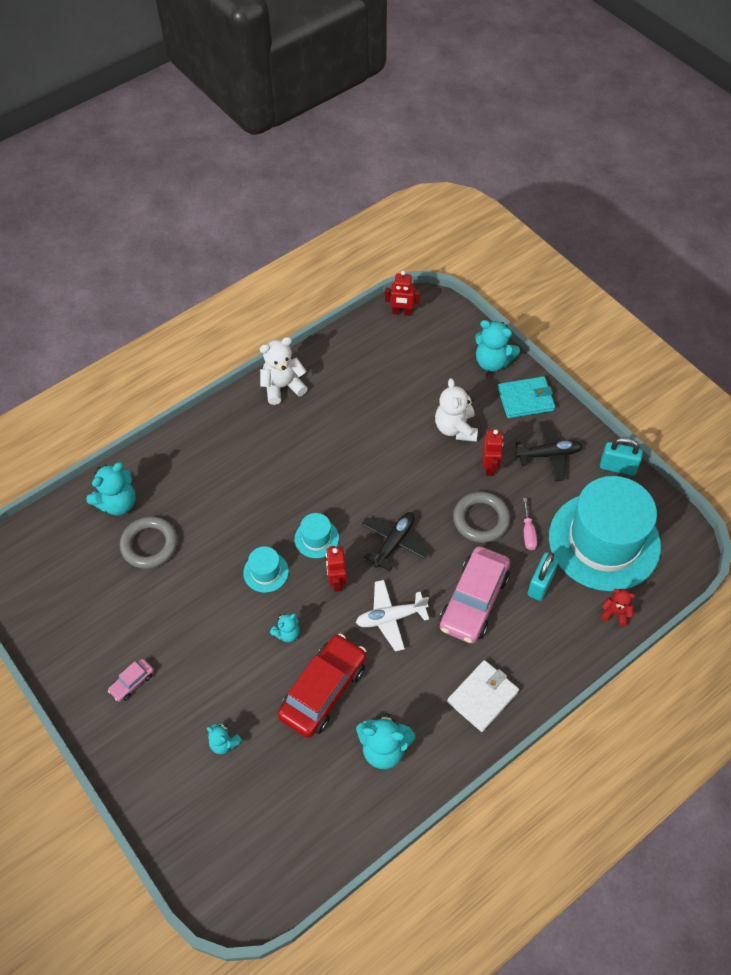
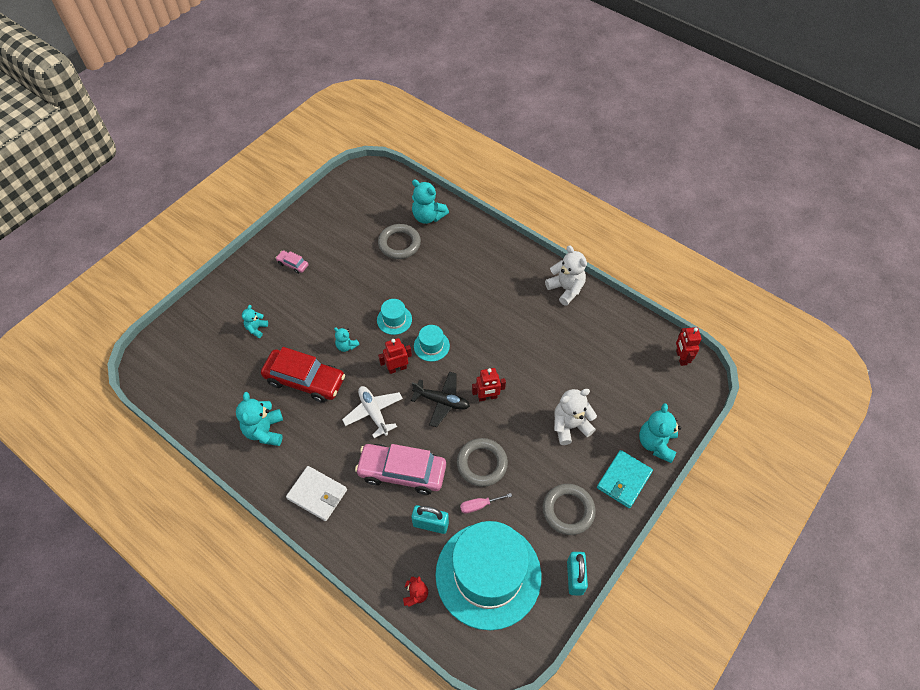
camera: 75 degrees right, 0 degrees up
red robot [483,430,503,476] -> red robot moved to [472,368,506,401]
turquoise wallet [498,376,555,418] -> turquoise wallet turned 60 degrees clockwise [597,450,653,508]
black plane [515,421,582,481] -> grey ring [543,484,596,535]

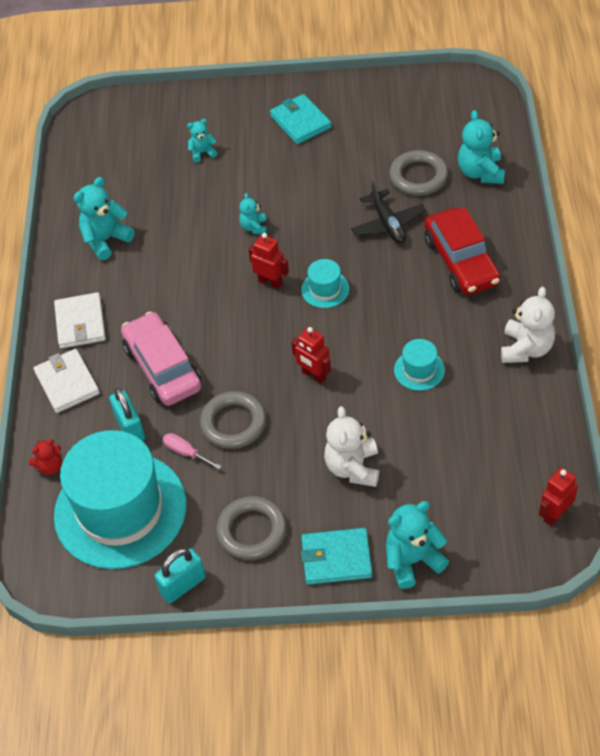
camera: 55 degrees right, 5 degrees down
red car [261,347,345,403] -> red car moved to [424,207,501,295]
pink car [276,250,308,274] -> turquoise wallet [270,94,332,144]
white plane [342,386,403,438] -> none
turquoise hat [377,299,412,335] -> turquoise hat moved to [394,339,445,391]
black plane [411,372,470,427] -> black plane moved to [351,180,426,243]
white teddy bear [554,389,597,445] -> white teddy bear turned 120 degrees counterclockwise [324,406,379,487]
none -> white wallet [34,349,100,413]

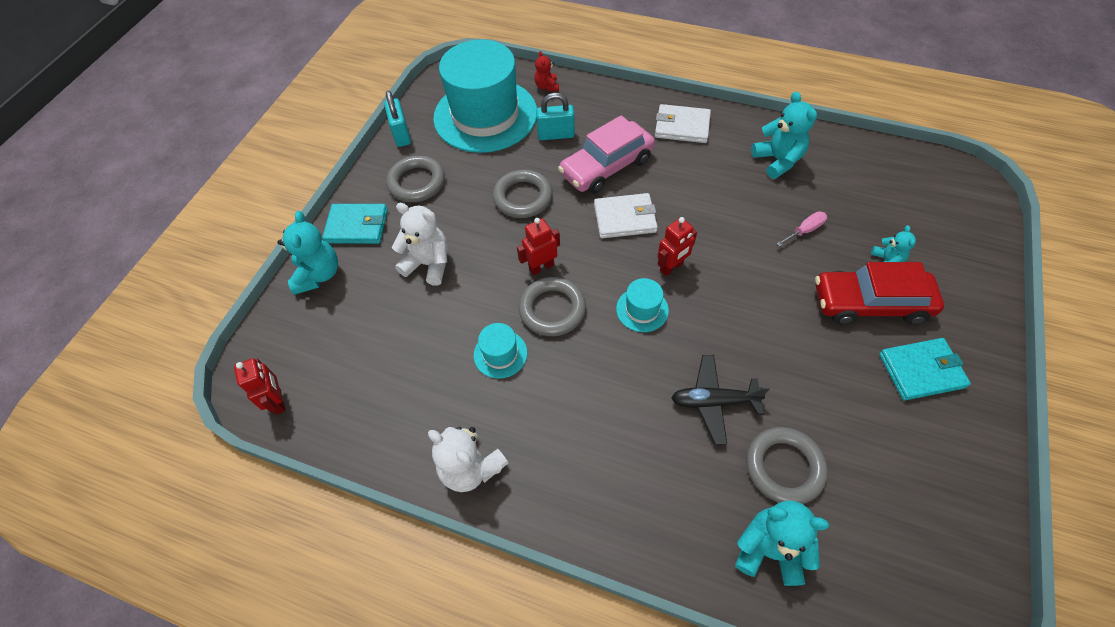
camera: 110 degrees right, 5 degrees up
white wallet [34,349,100,413] -> white wallet moved to [594,193,658,238]
pink car [121,311,201,406] -> pink car turned 150 degrees clockwise [558,115,655,194]
pink screwdriver [163,433,221,470] -> pink screwdriver moved to [777,211,827,247]
turquoise teddy bear [239,193,267,234] -> none
turquoise wallet [301,528,372,585] -> turquoise wallet turned 75 degrees clockwise [322,204,388,244]
red car [424,207,501,295] -> red car moved to [815,262,944,325]
none -> grey ring [519,277,586,336]

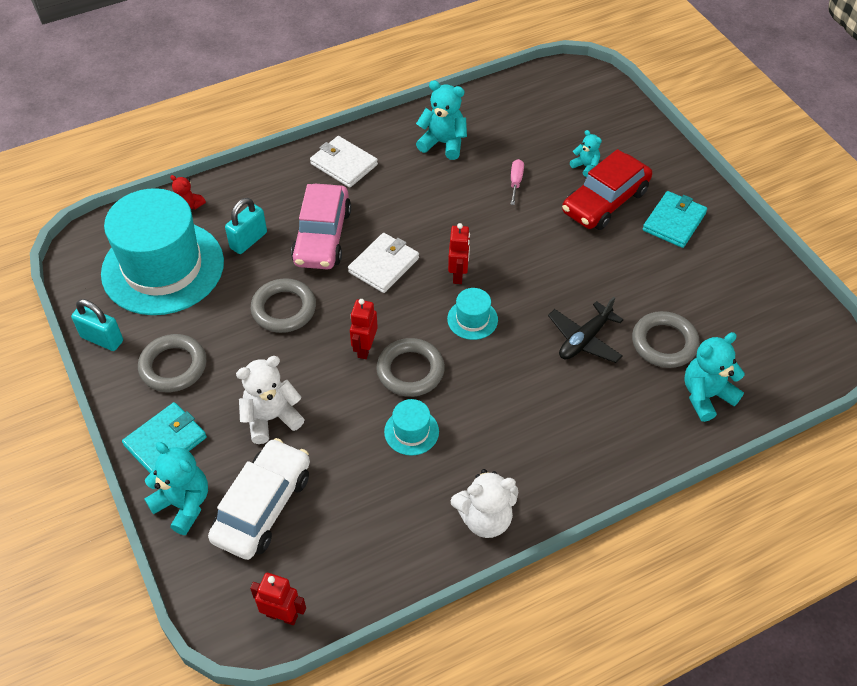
camera: 50 degrees left, 5 degrees down
white wallet [655,104,711,143] -> white wallet turned 75 degrees clockwise [310,136,378,188]
none -> white car [208,438,310,560]

